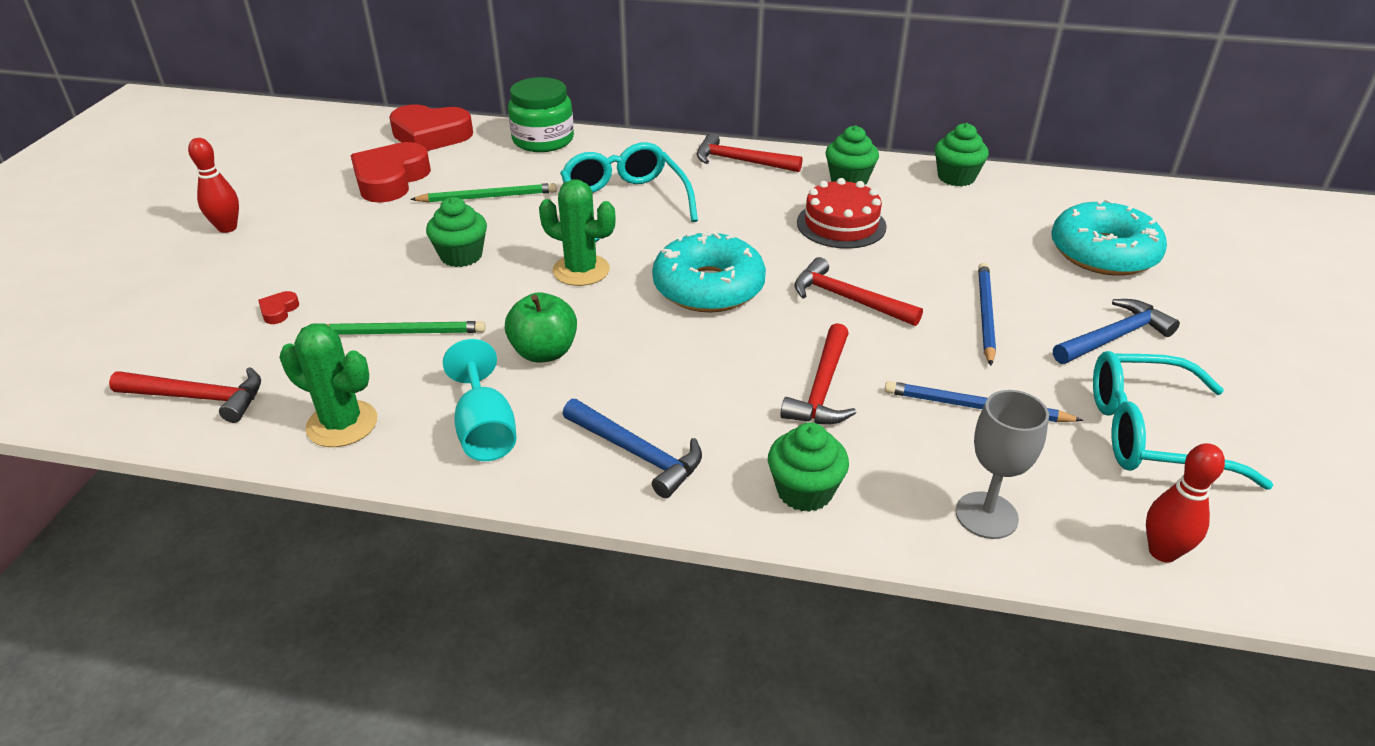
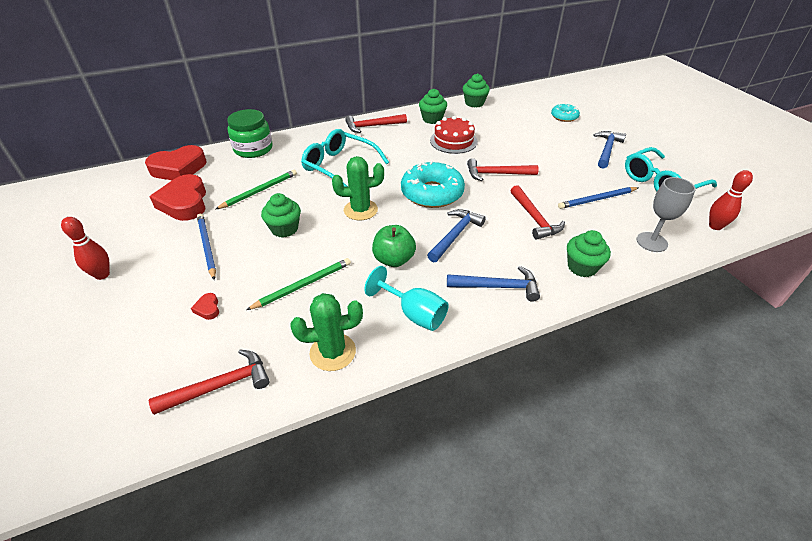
camera: 35 degrees left, 5 degrees up
blue pencil [978,263,996,366] -> blue pencil moved to [197,214,216,280]
turquoise donut [1051,199,1167,276] -> turquoise donut [551,104,580,122], size x0.54
none -> blue hammer [427,209,486,262]

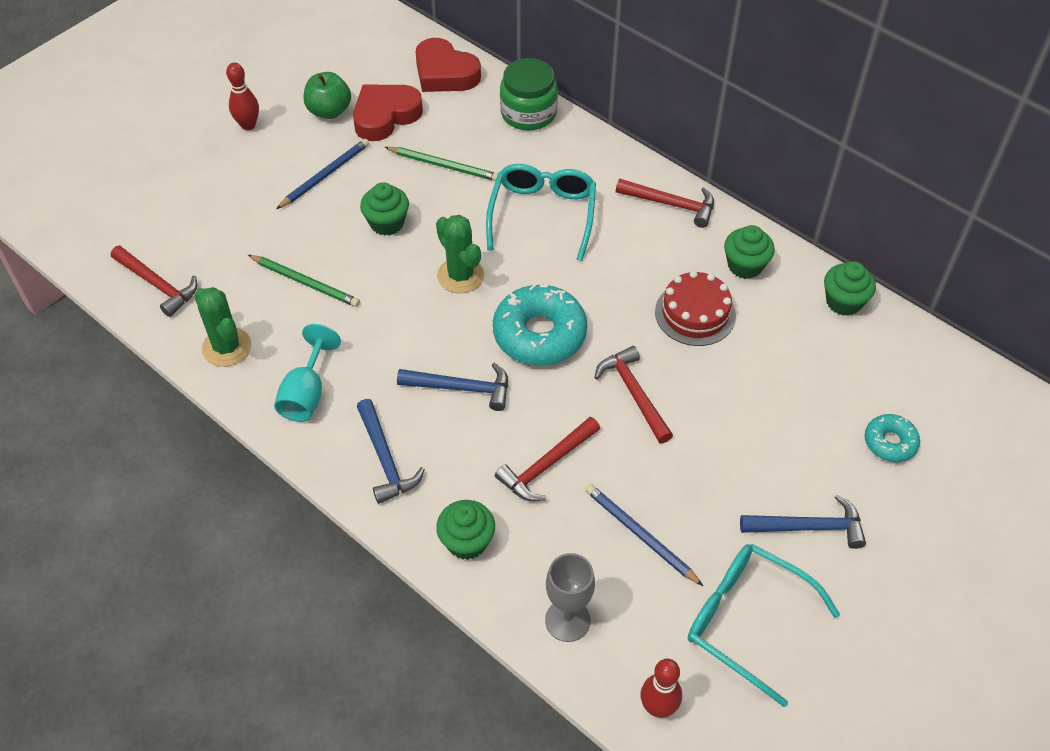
camera: 65 degrees right, 10 degrees up
red heart [191,293,219,320] -> none
red hammer [345,114,407,133] -> red hammer turned 150 degrees clockwise [616,179,714,228]
green apple [372,225,416,267] -> green apple moved to [304,72,351,119]

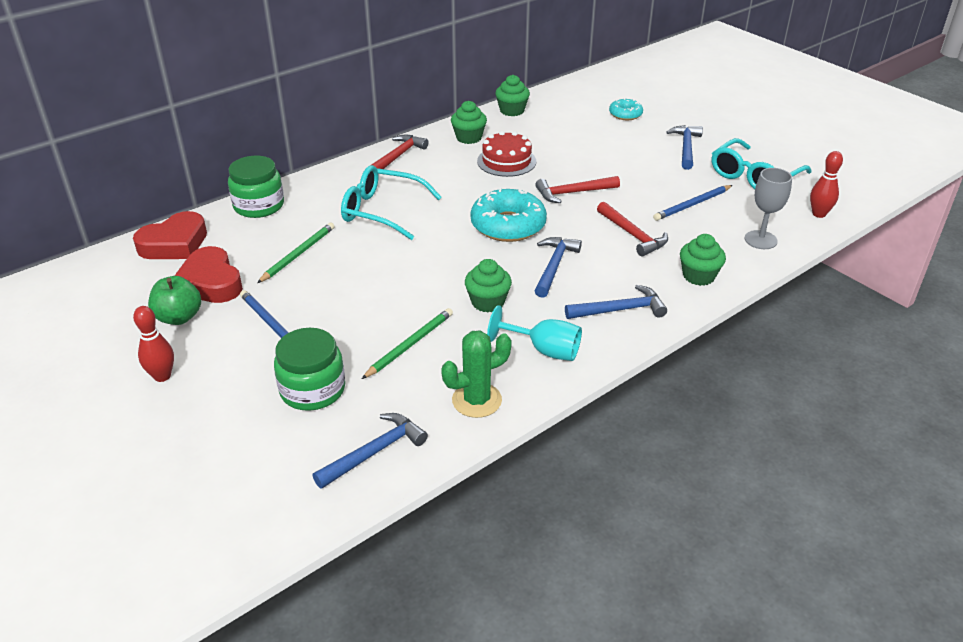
camera: 80 degrees left, 15 degrees down
red hammer [111,246,197,317] -> blue hammer [312,413,428,489]
green cupcake [360,182,409,236] -> green cupcake moved to [465,259,512,312]
green cactus [436,215,484,293] -> none
none -> green jar [274,328,345,411]

